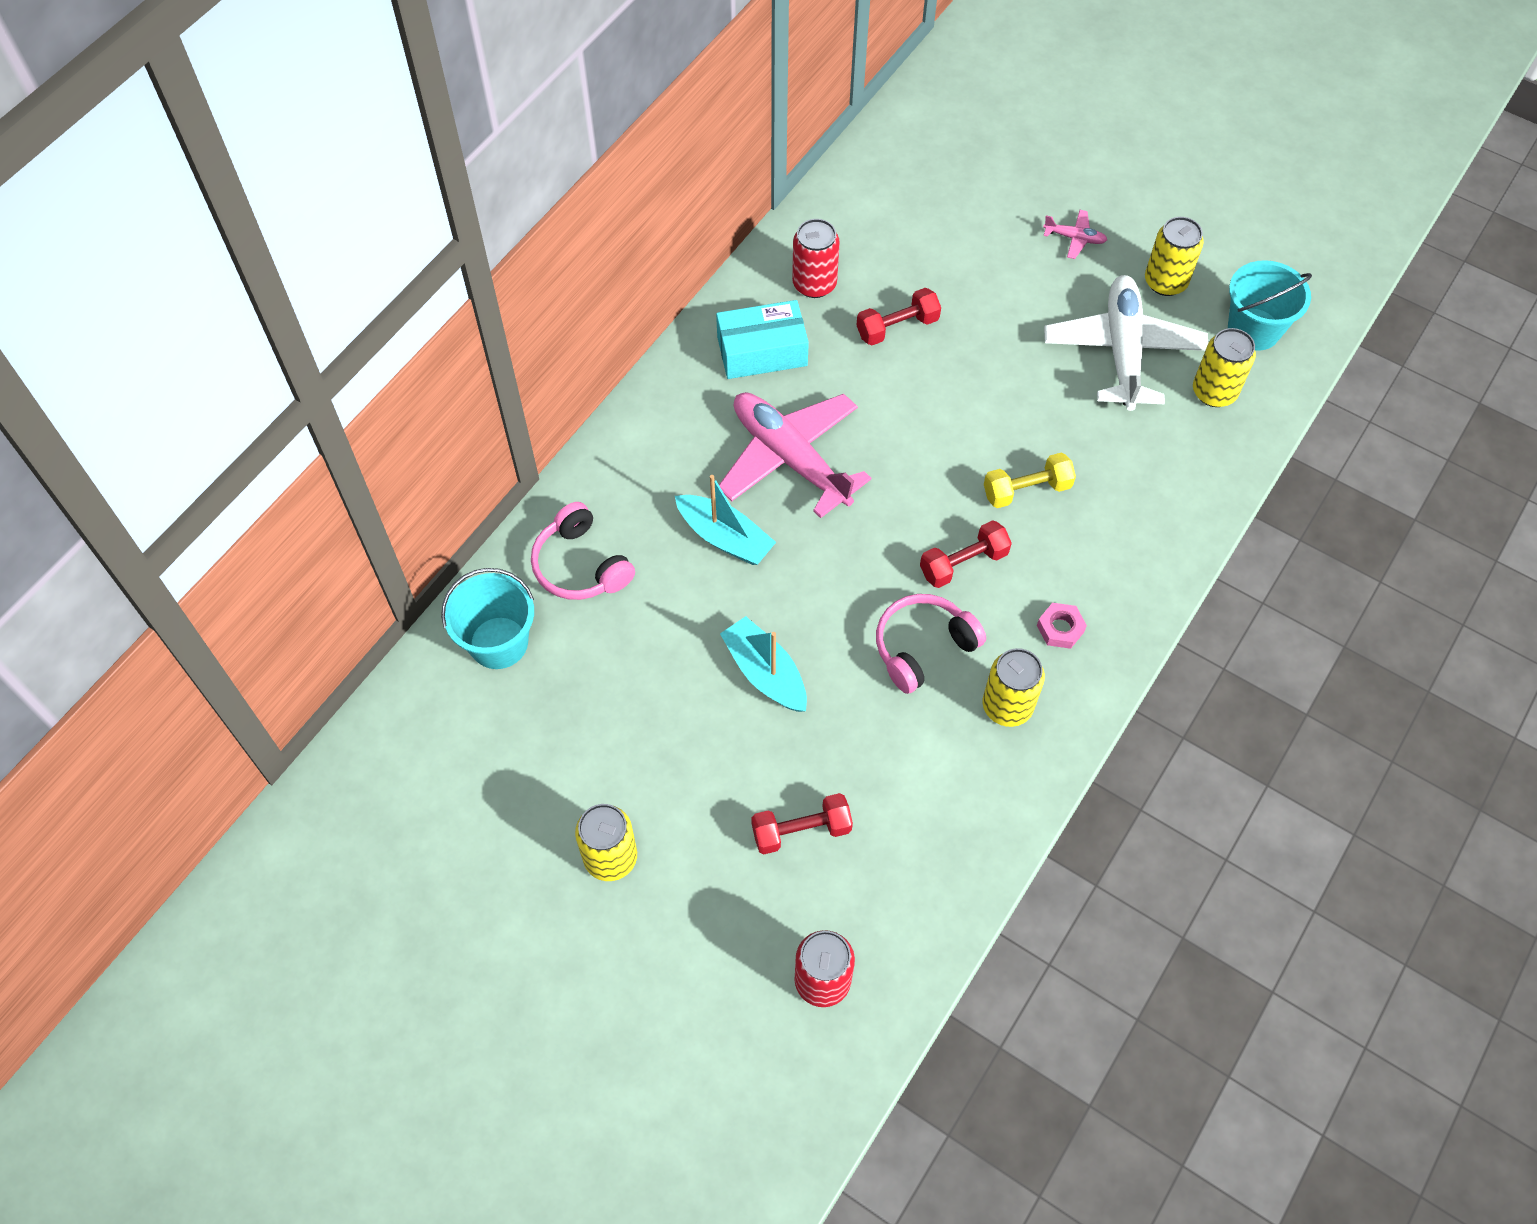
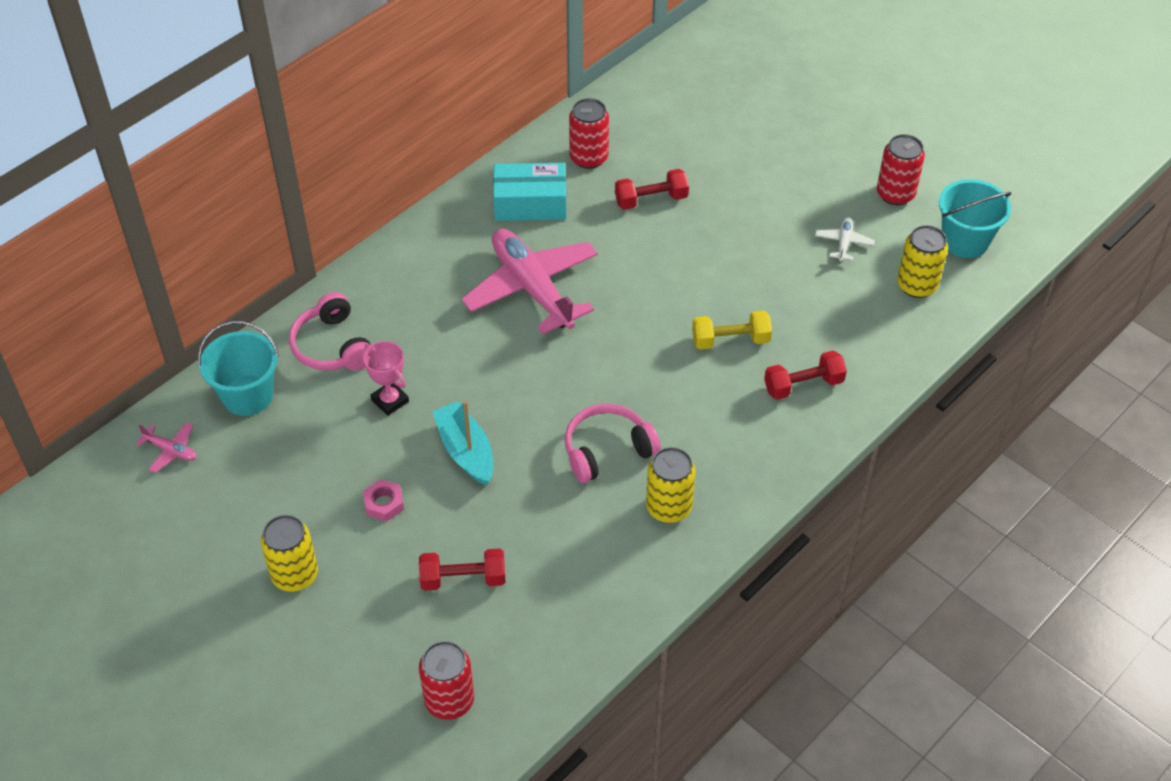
camera: 10 degrees right, 10 degrees down
turquoise boat [675,475,776,565] -> none
red dumbbell [920,520,1012,588] -> red dumbbell moved to [764,351,847,400]
pink nut [1037,603,1087,649] -> pink nut moved to [363,479,404,522]
pink plane [1043,210,1107,259] -> pink plane moved to [136,422,197,473]
white plane [1044,275,1208,411] -> white plane [815,217,875,261], size x0.41
yellow can [1145,217,1204,296] -> red can [877,134,925,205]
none -> pink trophy [363,341,409,416]

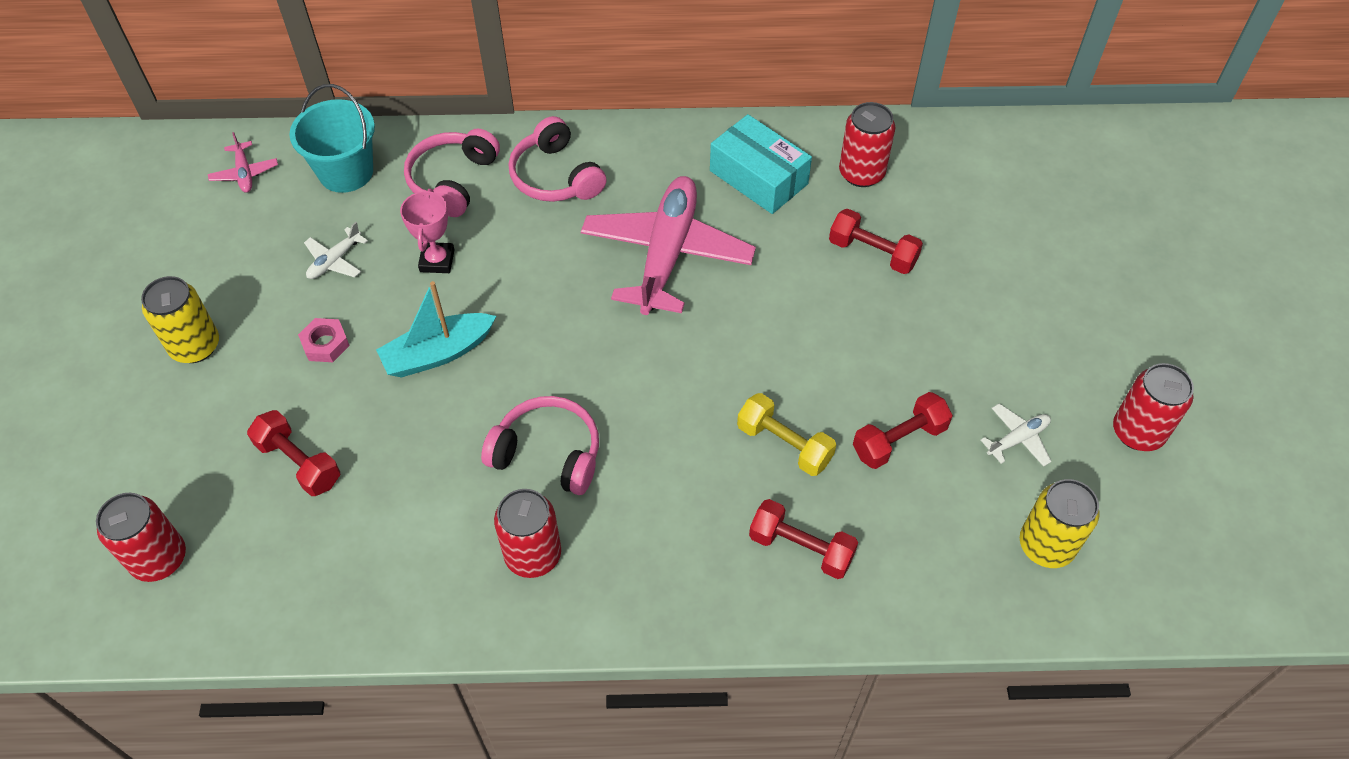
camera: 45 degrees right, 5 degrees up
turquoise boat [432,401,493,485] -> turquoise boat turned 135 degrees counterclockwise [376,281,496,378]
yellow can [646,447,695,523] -> red can [494,489,561,578]
turquoise bucket [939,179,1012,258] -> none
none -> white plane [304,222,368,279]
none -> pink headphones [509,116,607,202]
none -> red dumbbell [853,392,953,469]

